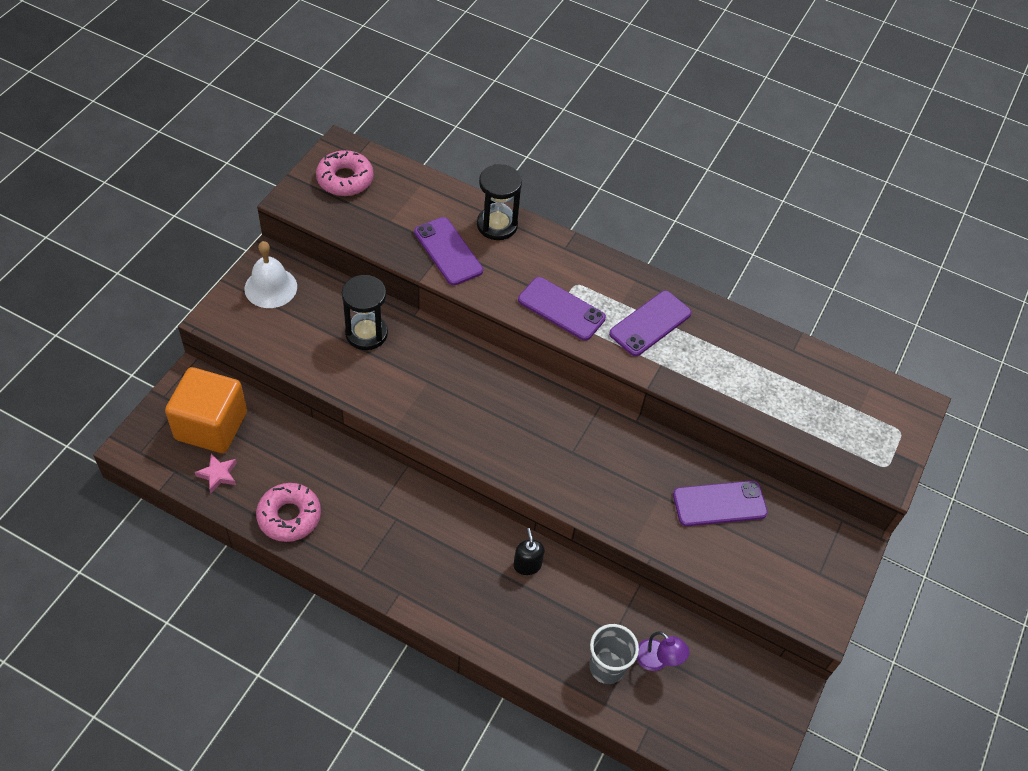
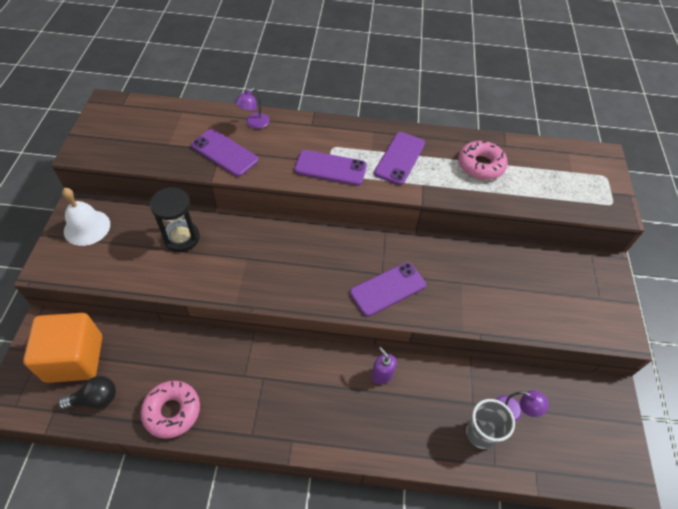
camera: 20 degrees left, 0 degrees up
pink star [195,454,237,493] -> black light bulb [58,376,116,409]
pink donut [316,150,374,196] -> pink donut moved to [458,141,508,180]
black hourglass [477,164,522,240] -> purple lamp [234,88,270,129]
black soap dispenser [514,528,544,575] -> purple soap dispenser [371,347,397,384]
purple phone [673,481,768,526] -> purple phone moved to [350,262,426,317]

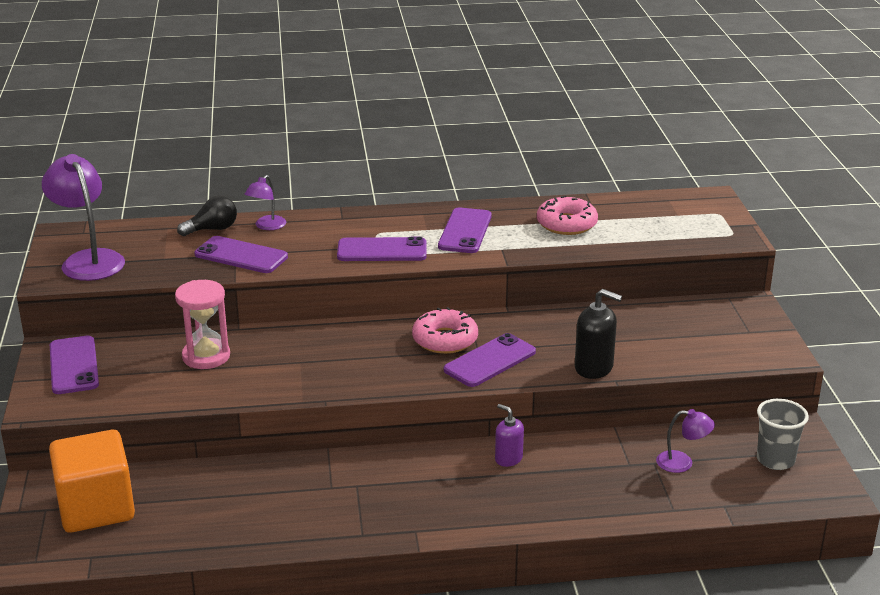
camera: 10 degrees left, 25 degrees down
black light bulb [58,376,116,409] -> black light bulb moved to [177,196,237,236]
white bell [62,188,110,246] -> purple phone [50,336,99,394]
pink donut [140,381,200,439] -> pink donut moved to [412,307,478,354]
black hourglass [150,187,200,252] -> pink hourglass [175,280,230,369]
grey cup [466,399,515,449] -> grey cup moved to [757,399,809,470]
none -> purple lamp [42,154,125,281]
none -> black soap dispenser [575,289,622,379]

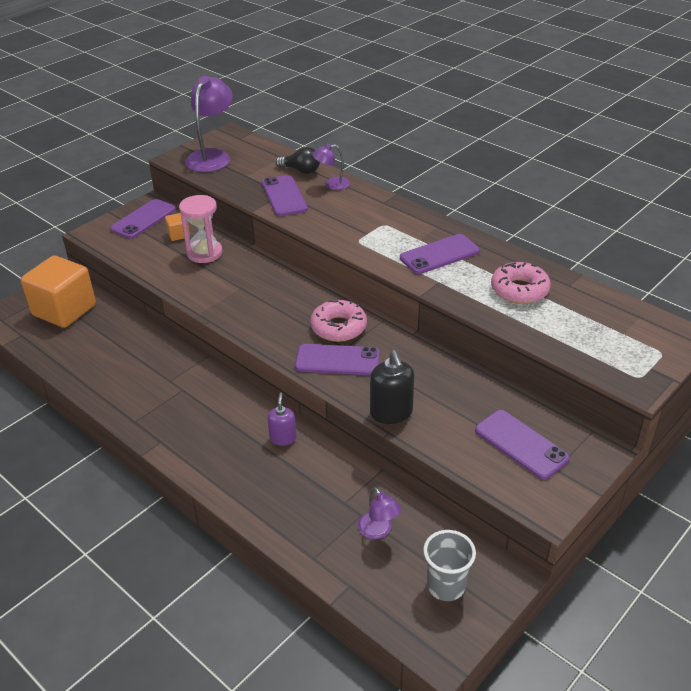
camera: 50 degrees right, 10 degrees up
purple phone [337,237,427,261] -> purple phone moved to [475,410,570,480]
none -> orange cube [165,213,190,241]

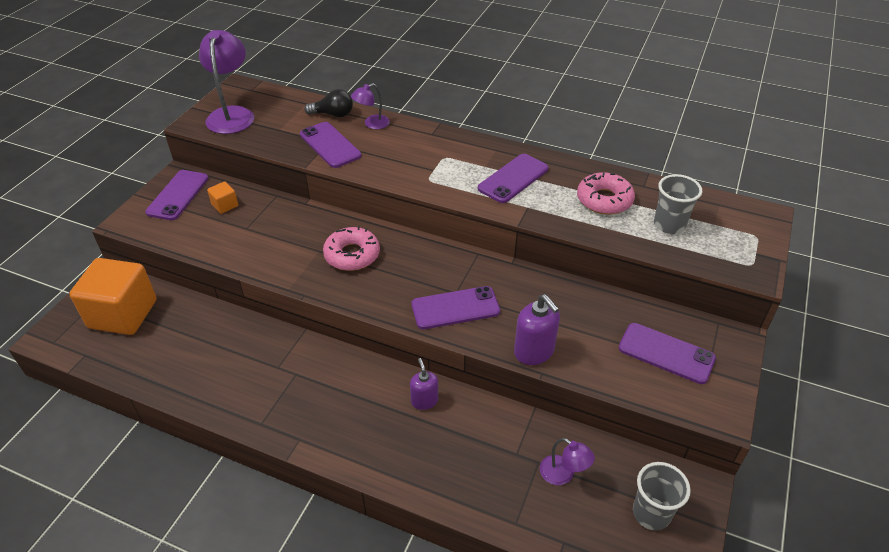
camera: 20 degrees left, 5 degrees up
pink hourglass [179,195,223,263] -> none
pink donut [310,300,367,342] -> pink donut moved to [323,226,380,271]
black soap dispenser [370,350,414,424] -> purple soap dispenser [514,294,560,365]
none -> grey cup [654,174,702,234]

